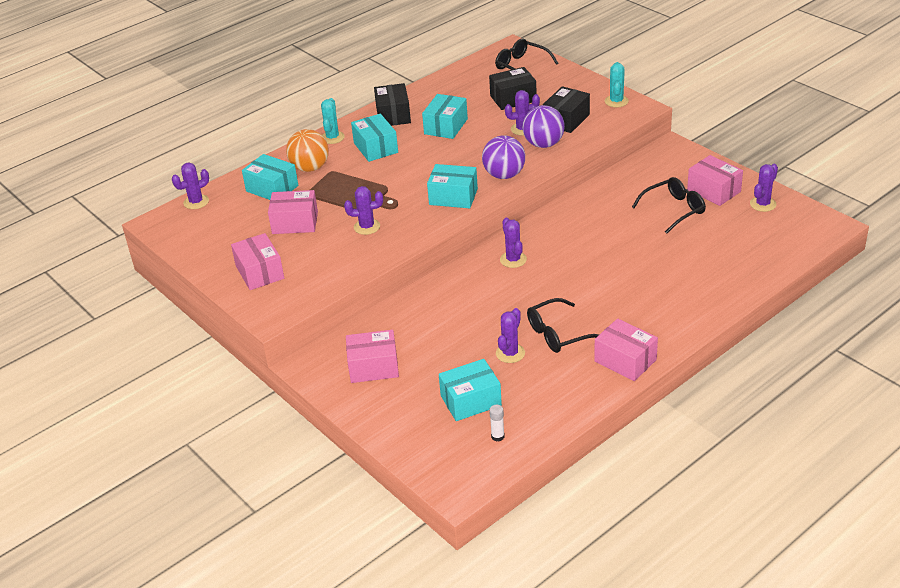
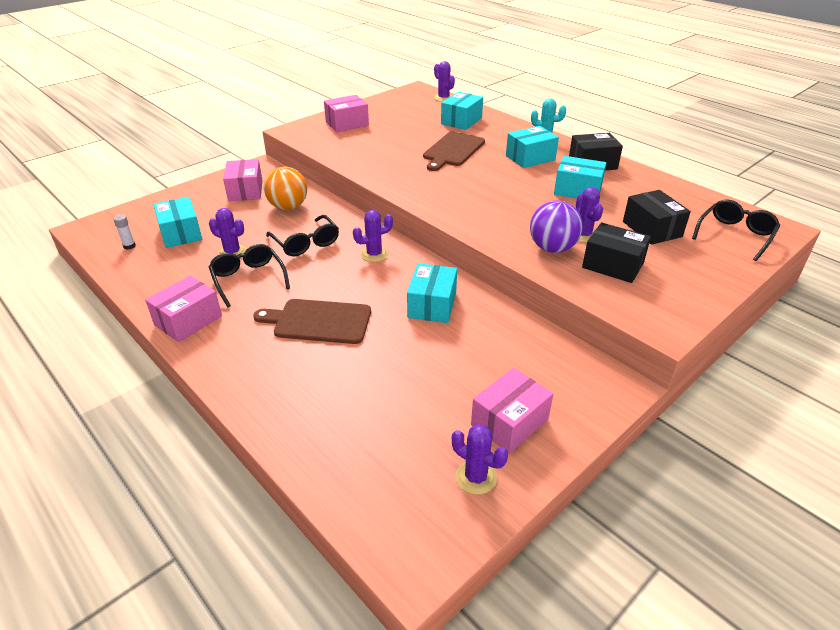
camera: 85 degrees right, 0 degrees up
pink box [268,190,318,234] -> none
orange ball [286,129,329,172] -> orange ball moved to [264,167,307,210]
purple cactus [344,186,383,235] -> none
turquoise box [427,164,478,208] -> turquoise box moved to [407,263,457,323]
purple ball [482,135,525,179] -> none
turquoise cactus [605,62,629,107] -> none
black glasses [632,177,706,234] -> black glasses moved to [266,215,339,256]
none -> brown cutting board [253,299,371,344]

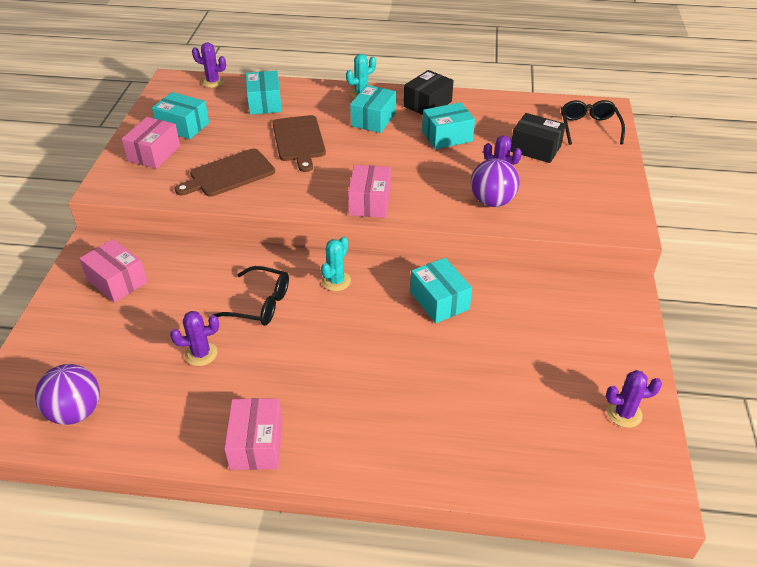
camera: 40 degrees left, 5 degrees up
white glue stick [113,214,136,250] -> purple ball [35,364,100,425]
turquoise box [153,197,202,248] -> turquoise box moved to [152,92,209,139]
black glasses [208,244,290,307] -> none
brown cutting board [253,299,371,344] -> brown cutting board moved to [175,149,275,197]
orange ball [264,167,307,210] -> none
purple cactus [353,210,393,262] -> turquoise cactus [321,236,351,291]
pink box [471,368,553,453] -> pink box moved to [348,165,391,218]
black box [582,222,651,283] -> none

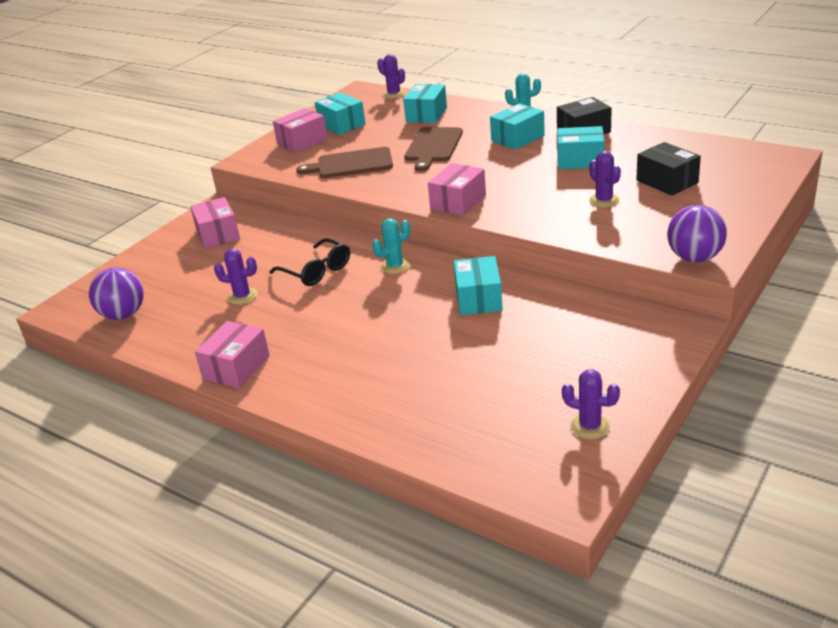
camera: 30 degrees right, 10 degrees down
purple ball [471,158,519,207] -> purple ball moved to [667,205,727,262]
black glasses [561,100,625,145] -> none

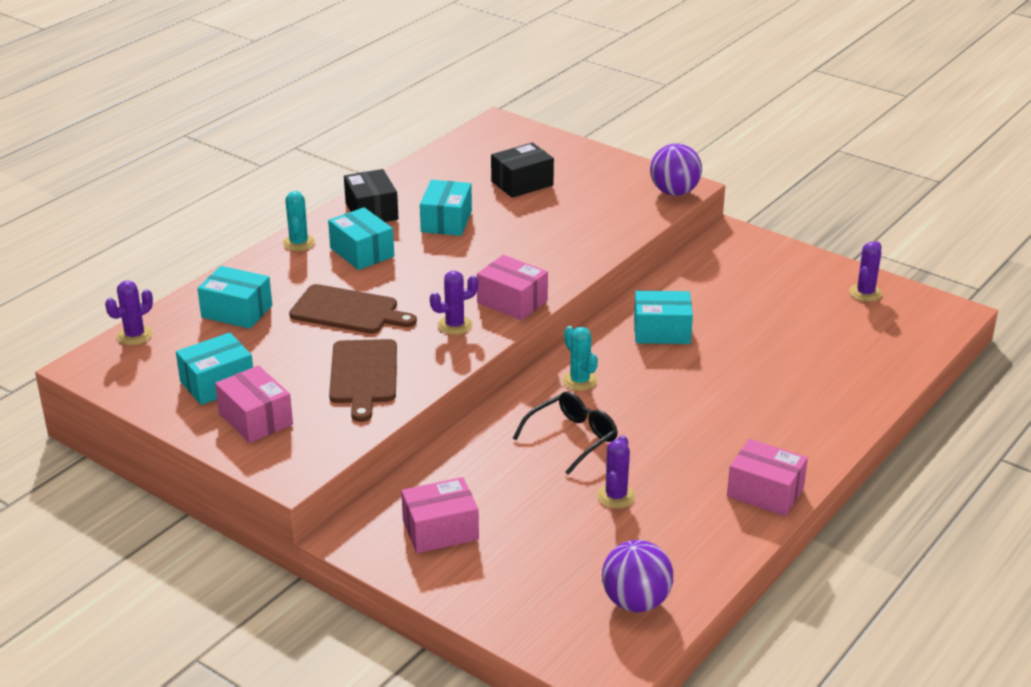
camera: 90 degrees left, 0 degrees up
purple cactus [589,151,621,207] -> purple cactus moved to [430,271,478,335]

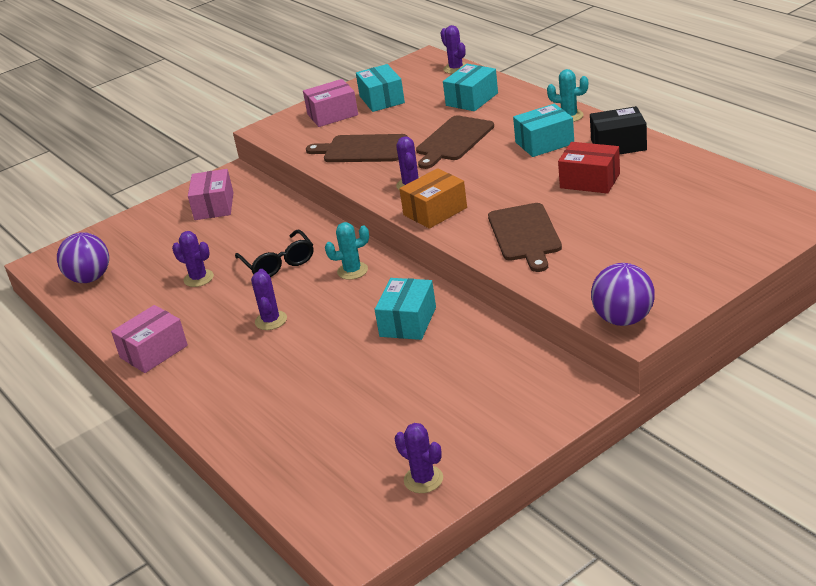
camera: 110 degrees right, 0 degrees up
turquoise box [420,180,472,236] -> red box [558,142,620,194]
pink box [477,255,548,320] -> orange box [399,168,467,229]
black box [491,143,554,198] -> none
none -> purple cactus [251,269,287,330]
none -> brown cutting board [488,203,562,272]

